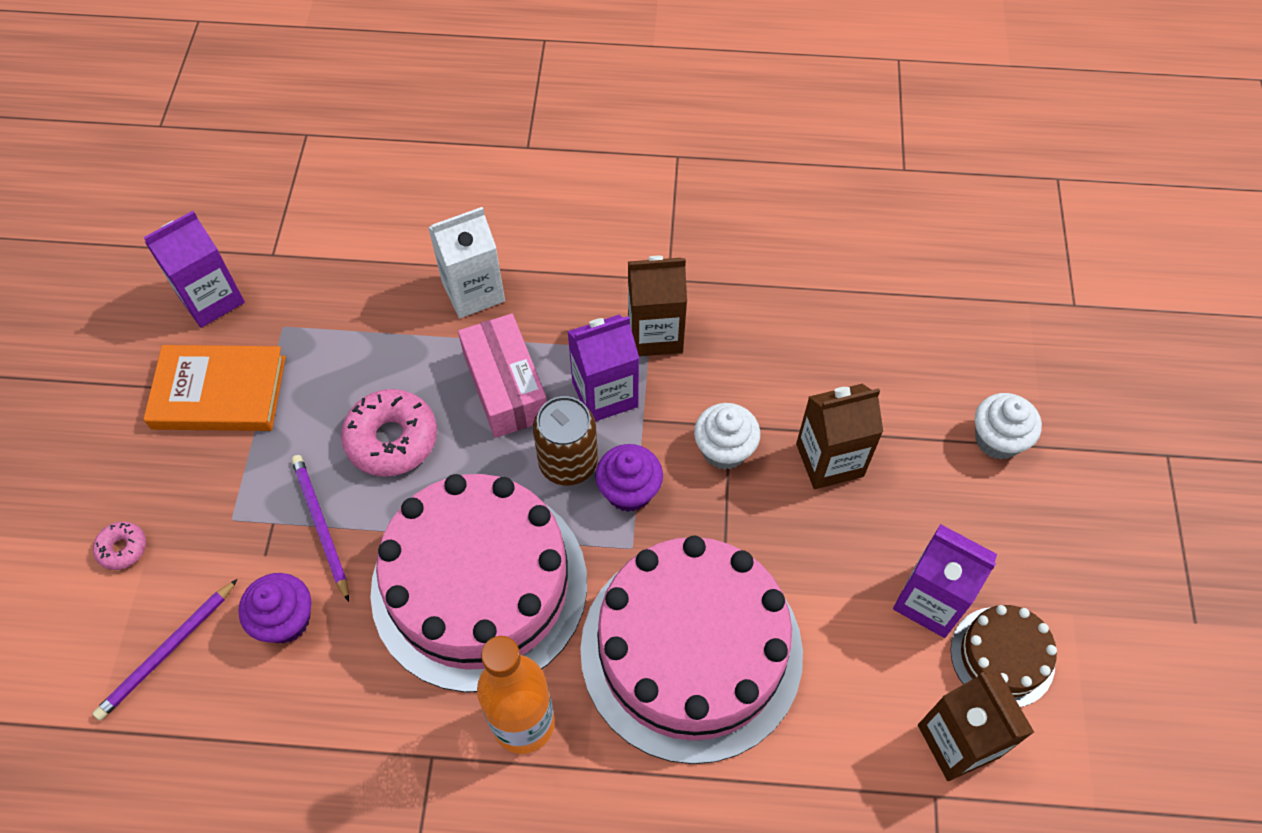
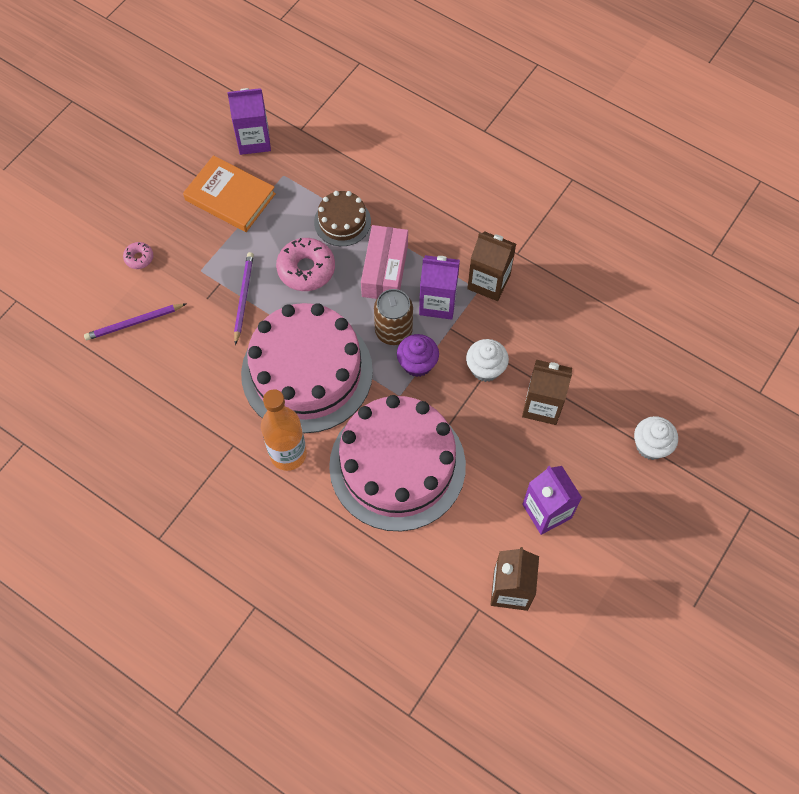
camera: 30 degrees right, 5 degrees up
purple cupcake [239,573,311,644] -> none
white carton [428,207,505,318] -> none
brown cake [950,605,1057,707] -> brown cake moved to [314,191,371,246]

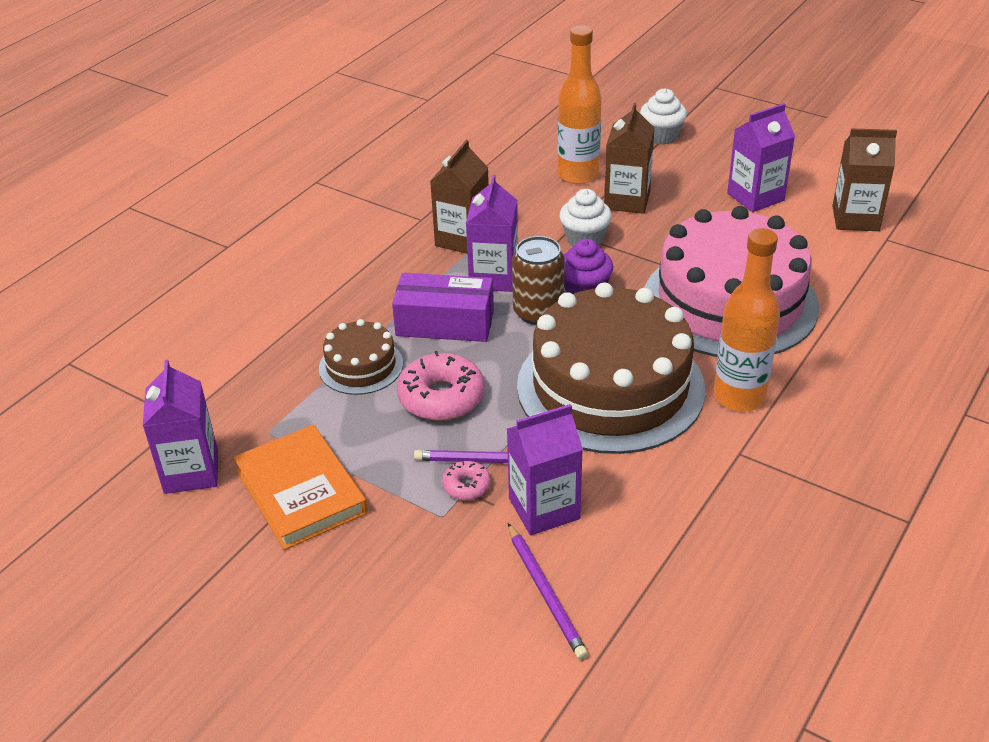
camera: 90 degrees left, 25 degrees down
pink donut [123,242,153,269] -> pink donut moved to [442,461,491,500]
orange book [183,155,276,232] -> orange book turned 60 degrees counterclockwise [233,425,368,550]
pink cake [241,303,373,433] -> brown cake [517,282,706,454]
pink box [361,225,408,299] -> purple box [392,273,494,342]
none -> purple carton [507,404,583,535]
none -> orange bottle [557,25,602,184]

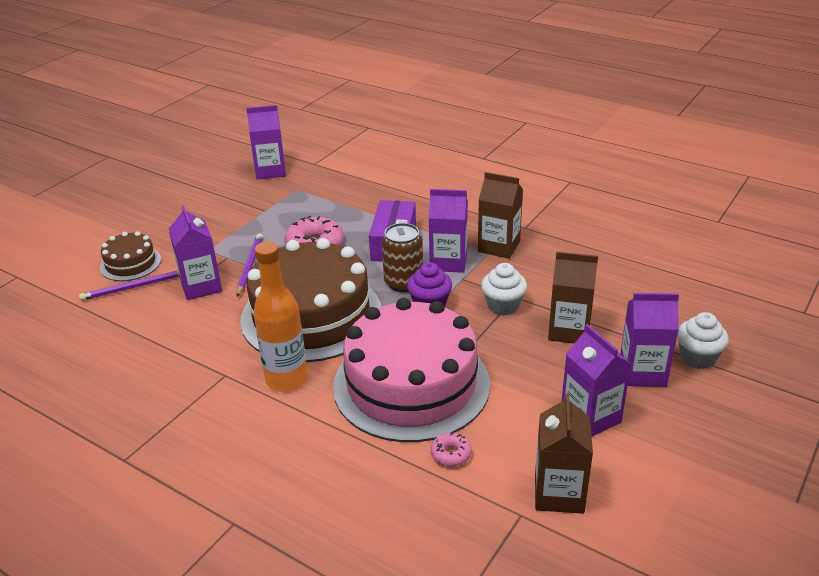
camera: 90 degrees right, 5 degrees down
orange book [233,425,368,550] -> none
brown cake [319,319,403,395] -> brown cake moved to [100,231,161,281]
pink donut [442,461,491,500] -> pink donut moved to [431,432,472,466]
orange bottle [557,25,602,184] -> none
none -> purple carton [620,293,679,387]

